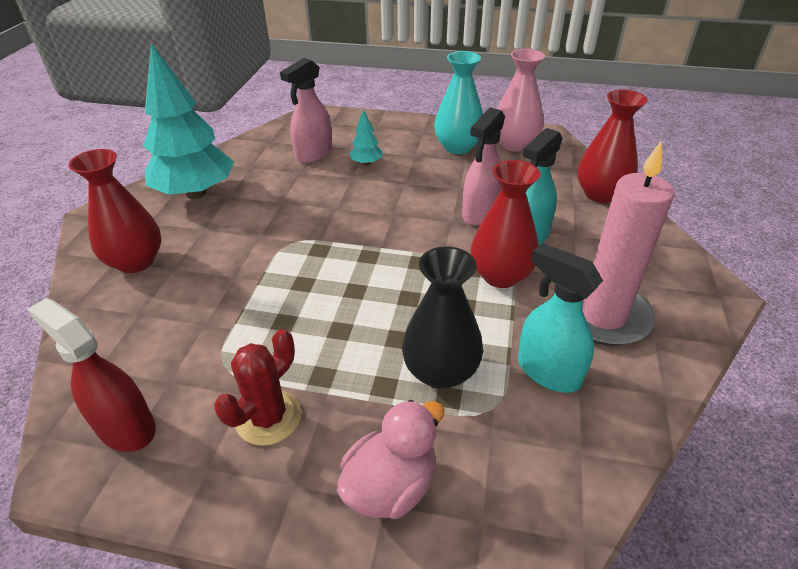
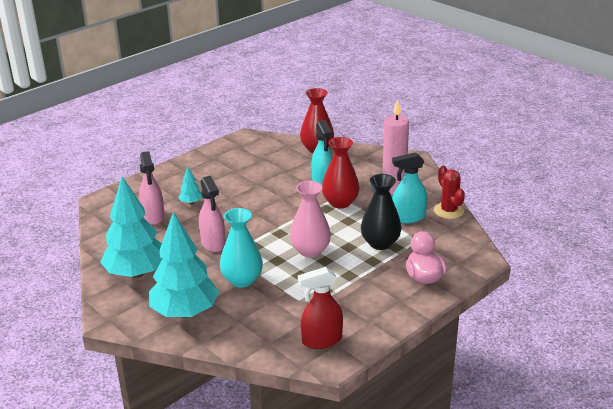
camera: 55 degrees left, 10 degrees down
red vase [69,149,161,273] -> turquoise tree [149,211,219,318]
red cactus [214,329,301,446] -> red cactus moved to [434,166,465,219]
turquoise vase [434,51,483,154] -> turquoise vase moved to [220,208,263,288]
pink spray bottle [462,107,505,226] -> pink spray bottle moved to [199,176,226,252]
pink vase [497,49,545,152] -> pink vase moved to [290,181,331,257]

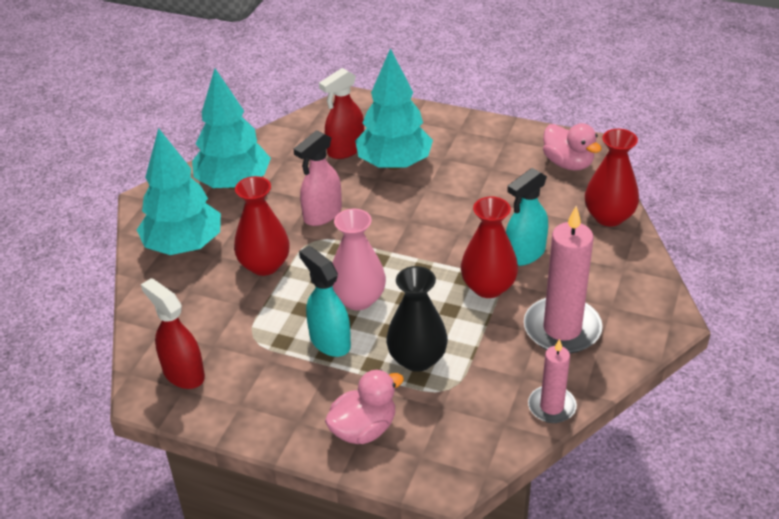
camera: 65 degrees right, 10 degrees up
pink spray bottle [139,151,165,225] -> red spray bottle [319,68,364,159]
turquoise tree [178,166,202,204] -> turquoise tree [355,48,433,170], size x2.38
turquoise vase [220,208,263,288] -> red vase [234,176,290,276]
turquoise spray bottle [392,152,427,224] -> turquoise spray bottle moved to [299,246,351,357]
red cactus [434,166,465,219] -> pink candle [528,339,577,423]
none -> pink duck [543,123,602,171]

